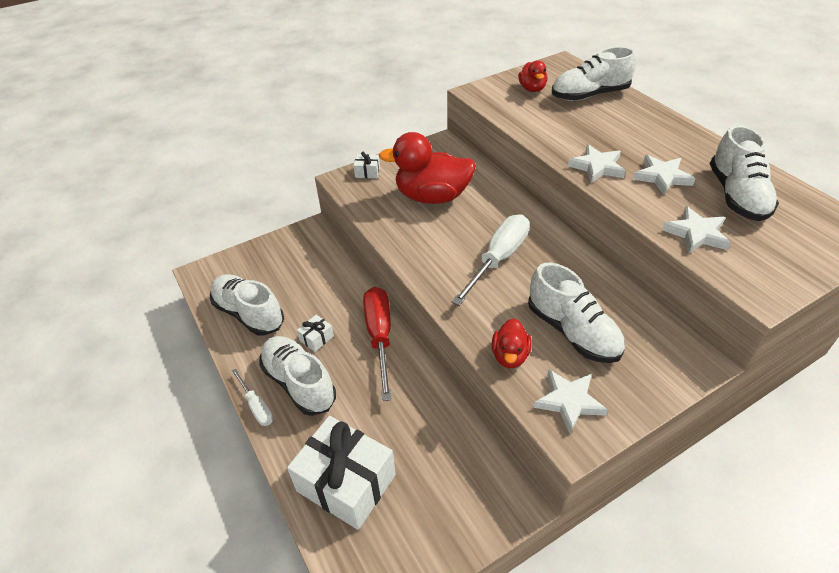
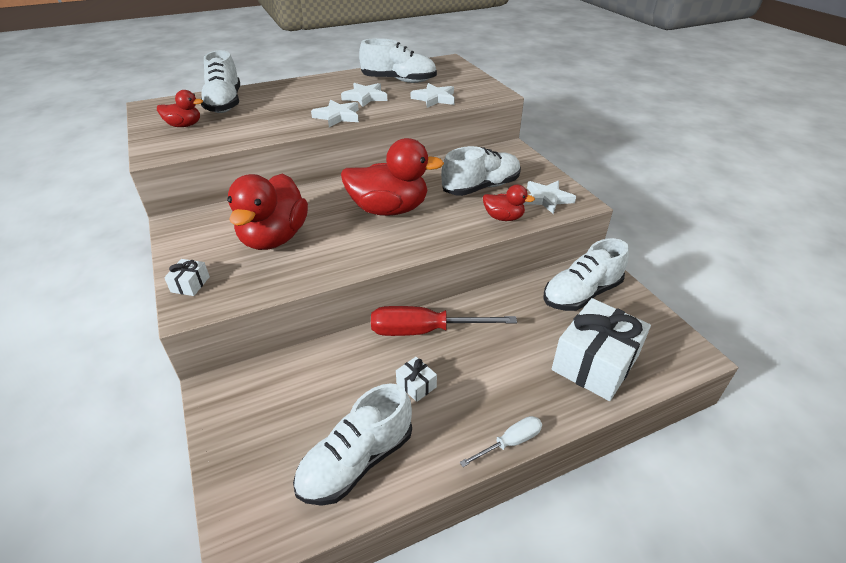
camera: 85 degrees left, 5 degrees down
white shoe [259,336,336,416] -> white shoe moved to [543,238,629,311]
white screwdriver [452,214,530,306] -> red duck [341,138,444,216]

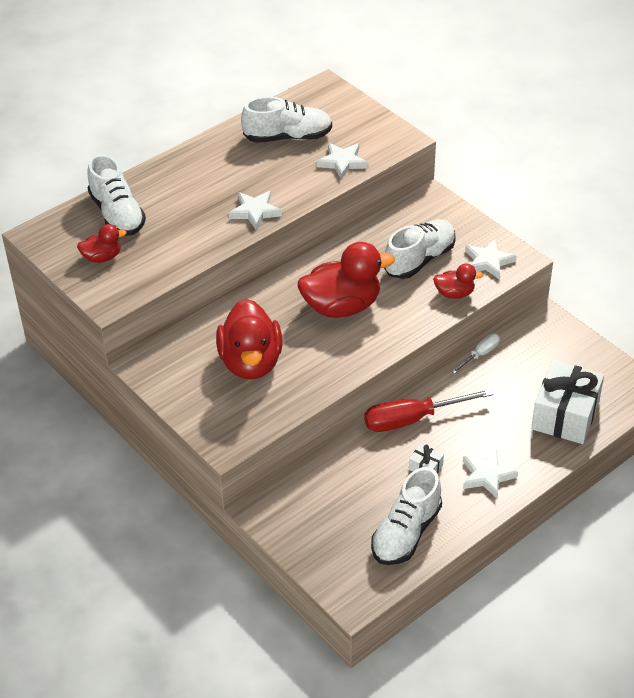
camera: 15 degrees left, 5 degrees up
white gift [164,259,210,296] -> none
white star [341,83,387,107] -> white star moved to [463,449,518,498]
white screwdriver [460,416,542,467] -> white screwdriver moved to [452,333,500,374]
white shoe [543,238,629,311] -> none

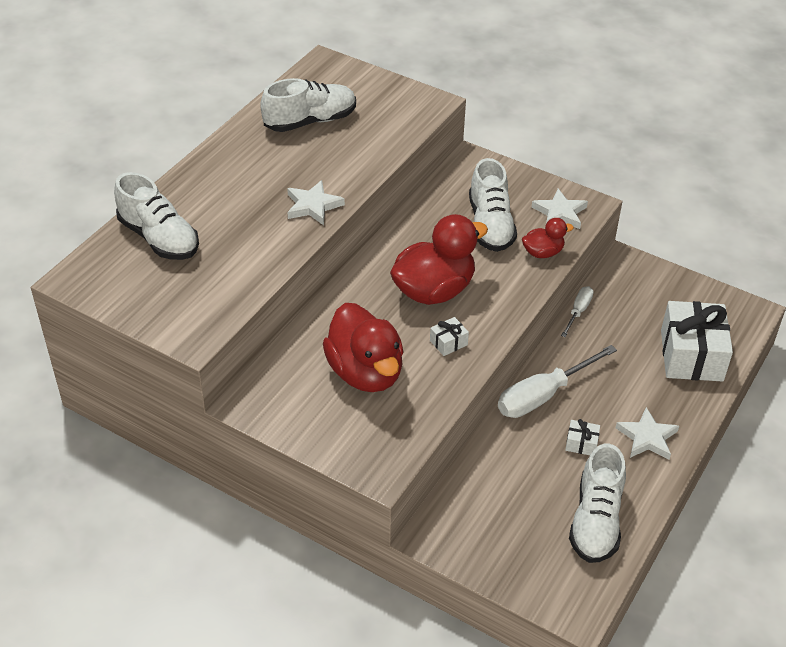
camera: 20 degrees left, 0 degrees up
red duck [77,224,127,263] -> none
white star [316,143,368,179] -> none
red screwdriver [364,389,493,432] -> white screwdriver [498,345,617,418]
white shoe [384,219,456,279] -> white shoe turned 150 degrees clockwise [469,158,517,252]
none -> white gift [430,317,469,356]

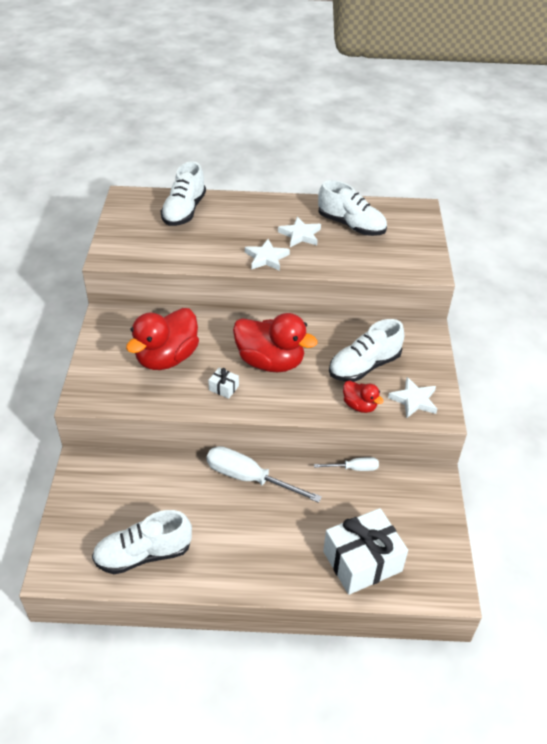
camera: 60 degrees right, 0 degrees up
white gift [565,419,600,455] -> none
white star [616,407,679,460] -> white star moved to [278,217,321,247]

